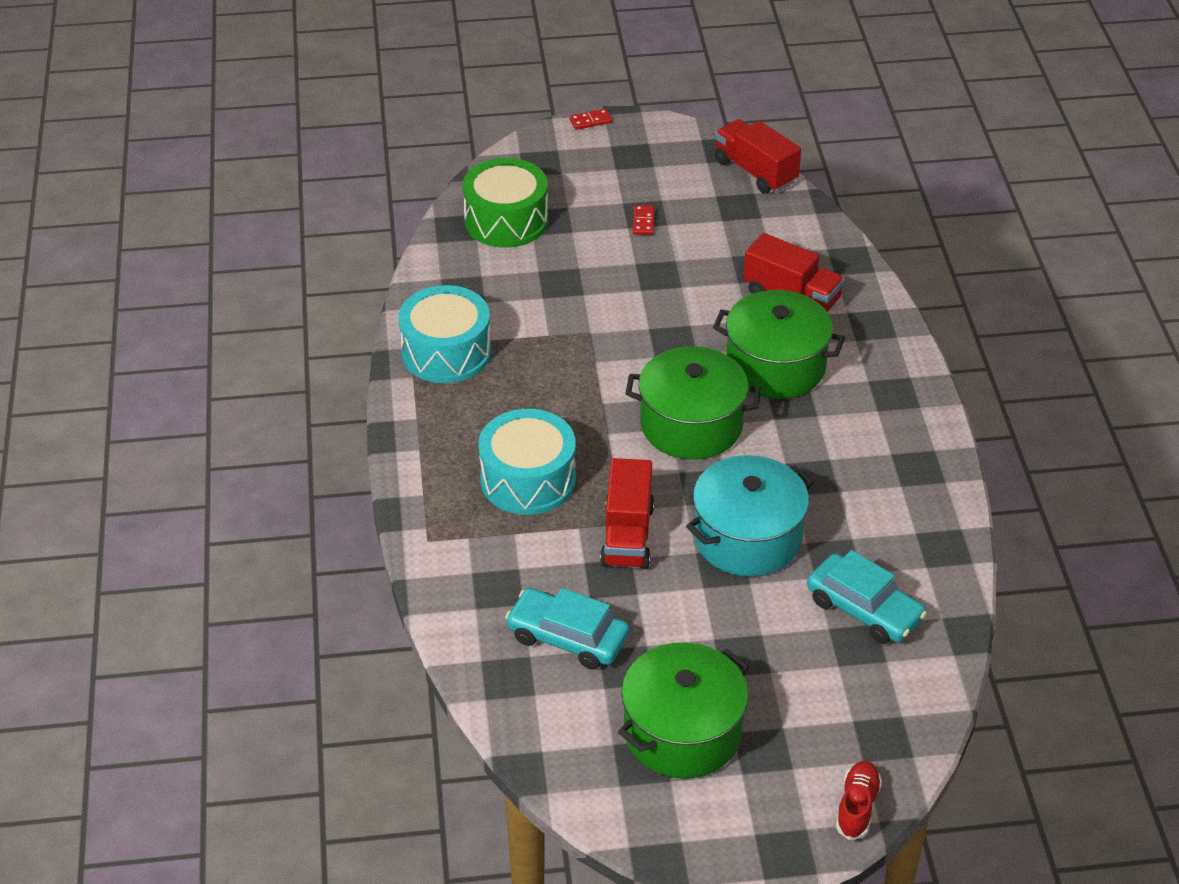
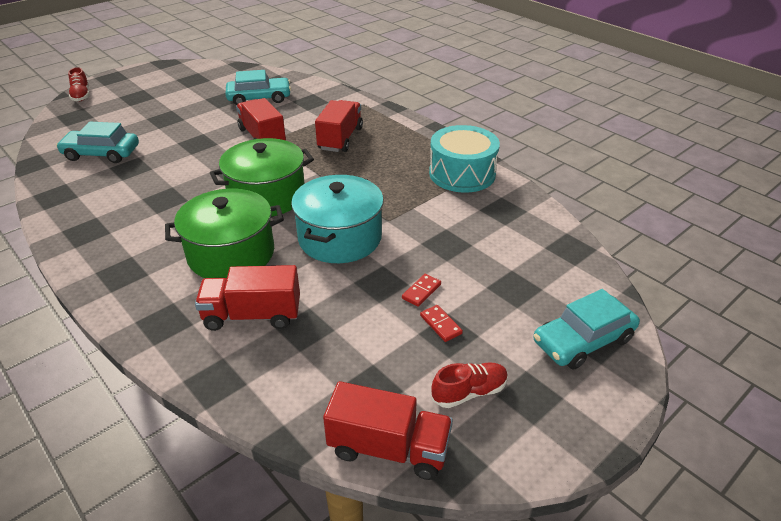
camera: 145 degrees right, 5 degrees down
green drum [463,158,548,248] -> none
turquoise drum [479,409,576,515] -> red truck [315,100,363,152]
red domino [570,109,612,130] -> red domino moved to [402,274,441,307]
green pot [618,642,749,778] -> none
turquoise pot [686,455,814,577] -> turquoise pot moved to [291,175,384,263]
none -> red shoe [431,362,508,408]
none -> turquoise car [533,289,640,369]

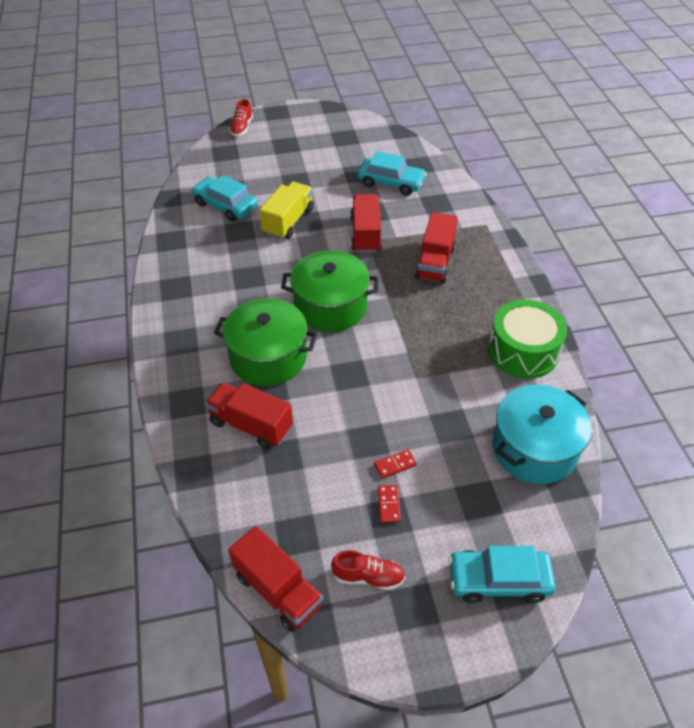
camera: 30 degrees right, 10 degrees up
turquoise pot [291,175,384,263] -> turquoise pot moved to [492,385,592,484]
red truck [315,100,363,152] -> red truck turned 150 degrees clockwise [415,212,457,284]
turquoise drum [429,125,500,193] -> green drum [488,300,567,379]
none -> yellow truck [259,182,314,239]

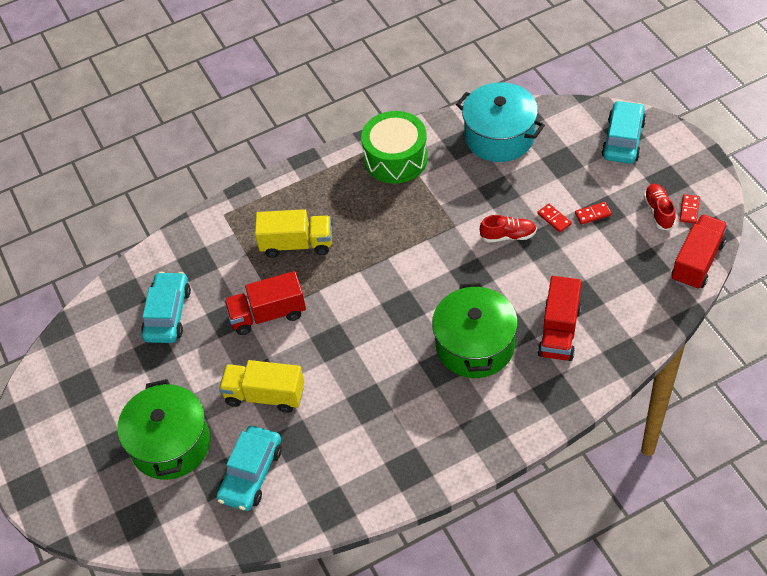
camera: 100 degrees left, 5 degrees up
red shoe [229,99,253,136] -> red shoe moved to [480,215,537,243]
green pot [281,250,378,332] -> green pot moved to [118,379,211,480]
red truck [415,212,457,284] -> yellow truck [255,209,332,258]
turquoise car [448,546,556,603] -> turquoise car turned 150 degrees counterclockwise [601,100,646,164]
none -> red domino [680,194,700,224]

